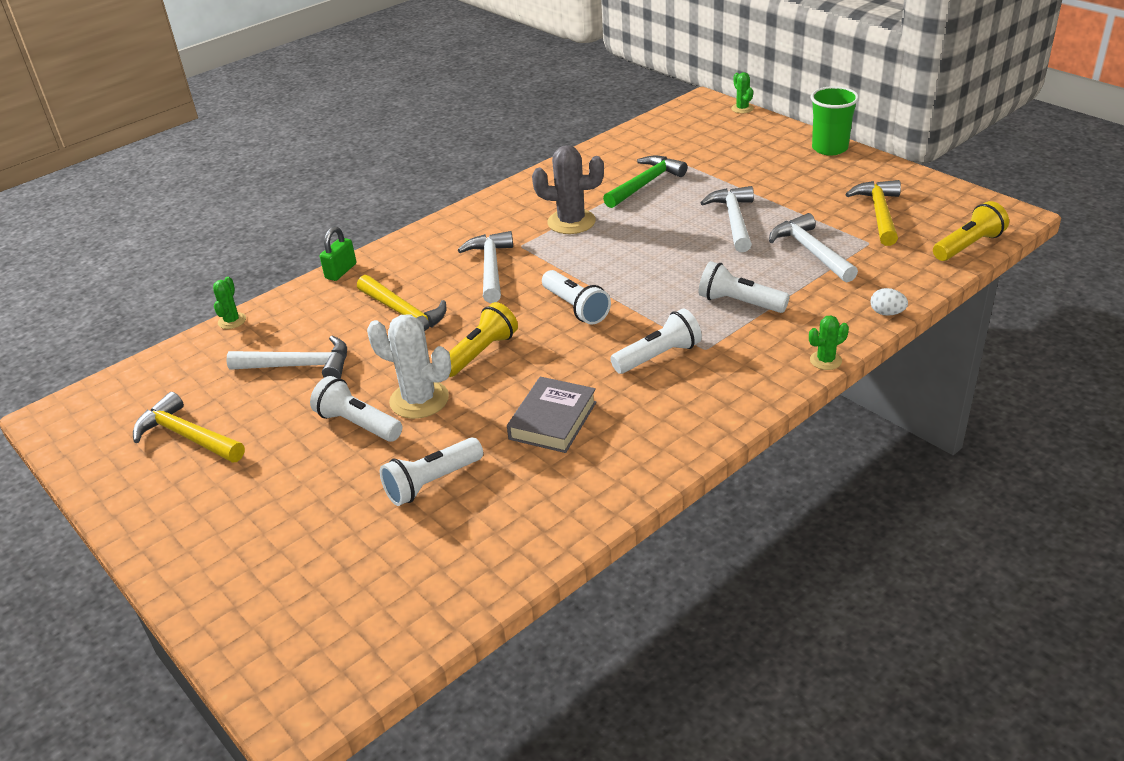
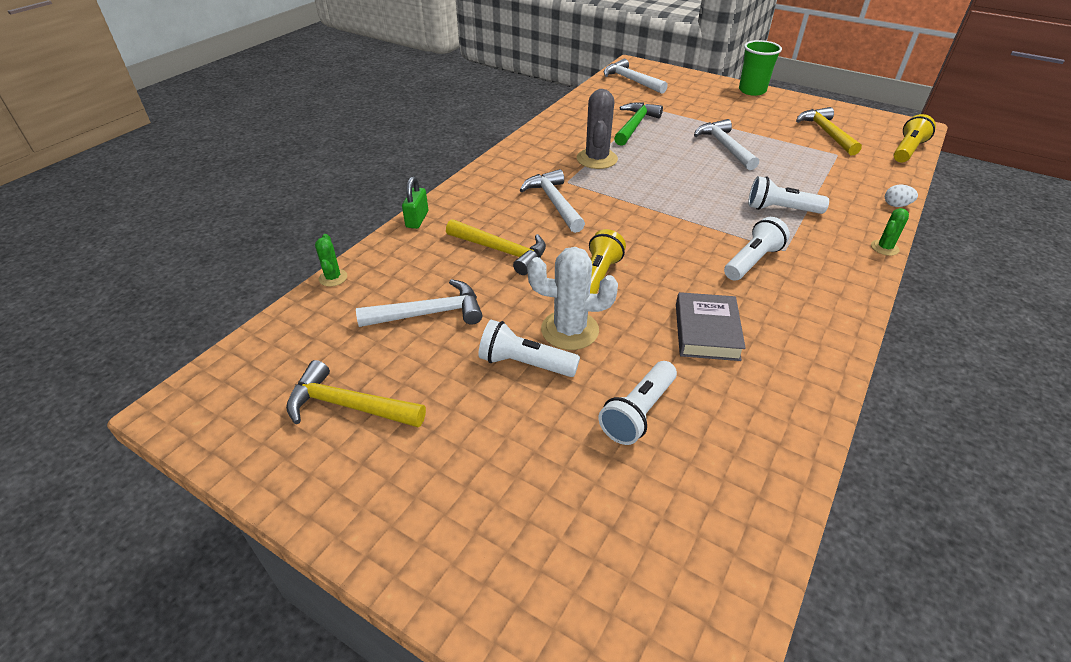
camera: 20 degrees left, 5 degrees up
grey cactus [532,145,604,234] -> grey cactus turned 75 degrees counterclockwise [577,89,618,169]
white flashlight [542,270,611,325] -> none
green cactus [731,72,754,113] -> none
white hammer [769,213,858,282] -> white hammer moved to [604,59,668,94]

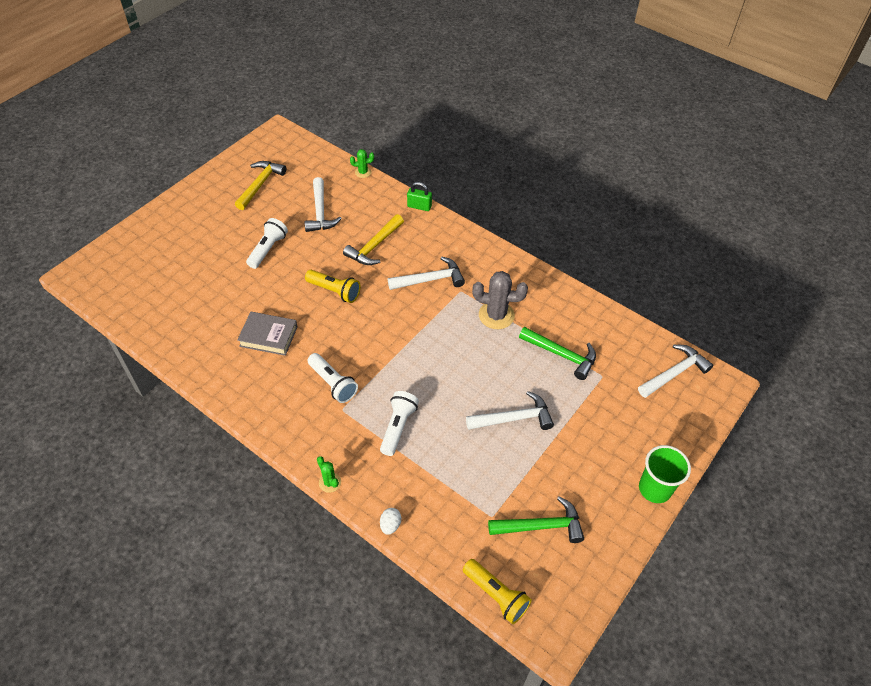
camera: 95 degrees right, 10 degrees up
white cactus [528,247,618,350] -> none
white flashlight [598,361,677,445] -> none
yellow hammer [796,107,862,156] -> green hammer [488,496,584,543]

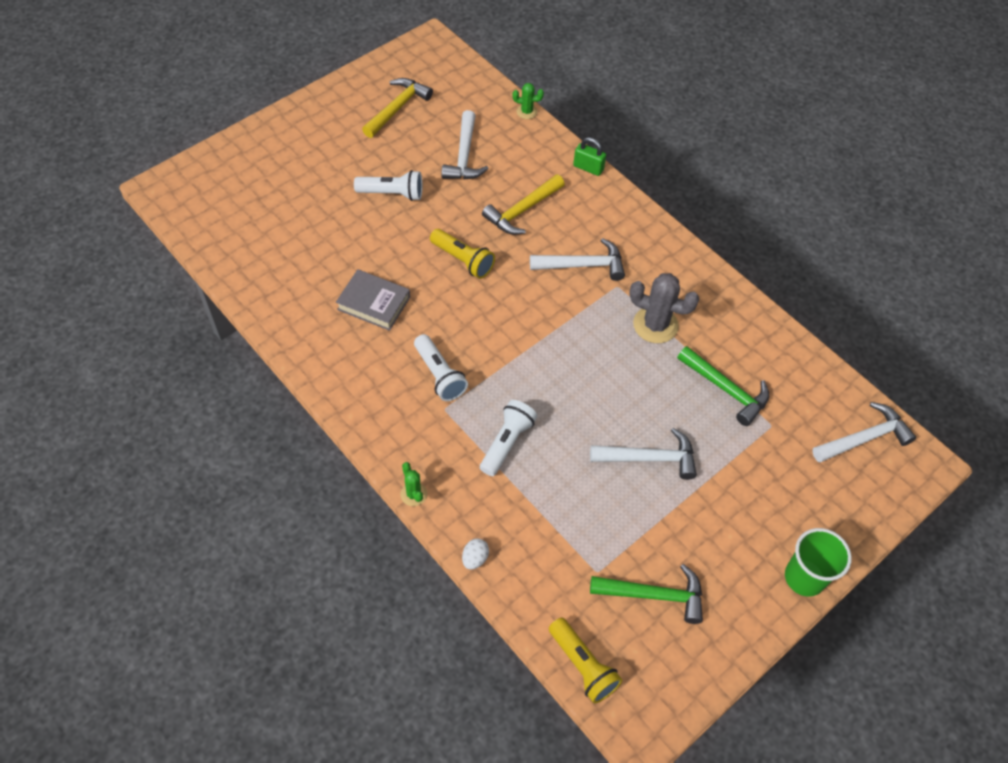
camera: 10 degrees right, 5 degrees up
white flashlight [246,218,288,269] -> white flashlight turned 60 degrees clockwise [354,170,422,201]

